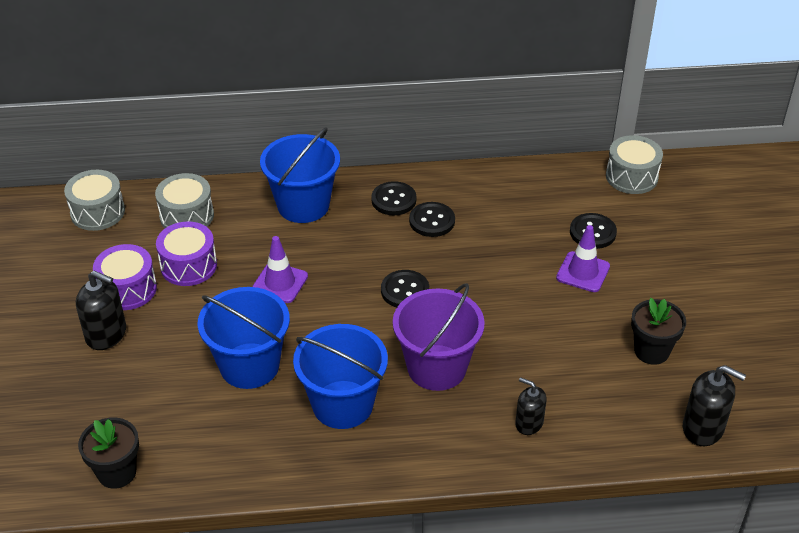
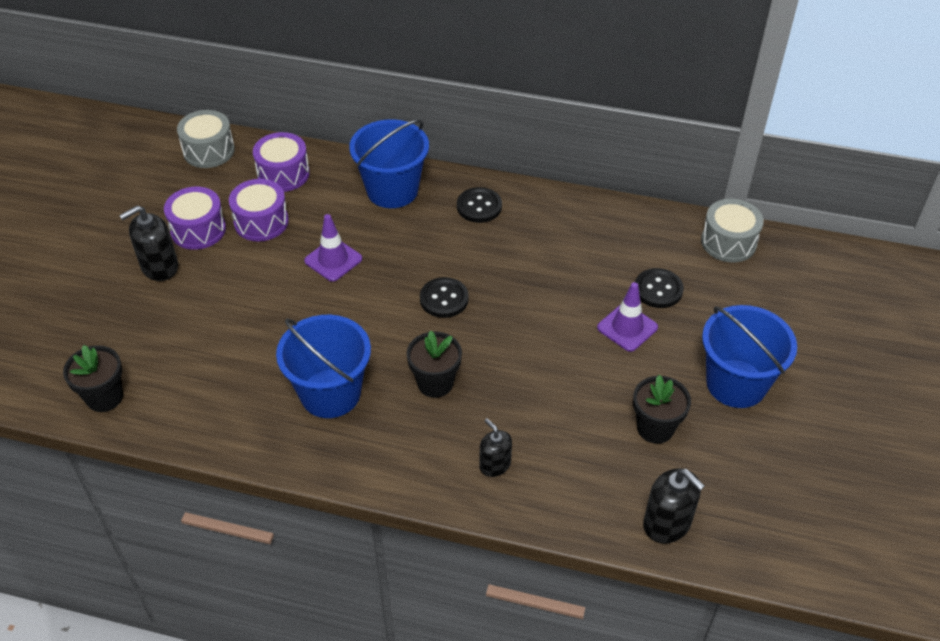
camera: 20 degrees right, 5 degrees up
black soap dispenser [76,271,126,350] -> black soap dispenser turned 105 degrees clockwise [119,206,178,281]
grey drum [155,173,214,228] -> purple drum [253,132,310,192]
blue bucket [197,287,290,389] -> blue bucket moved to [702,305,797,408]
purple bucket [393,283,485,391] -> black flower pot [407,331,462,398]
black button [409,202,455,237] -> none

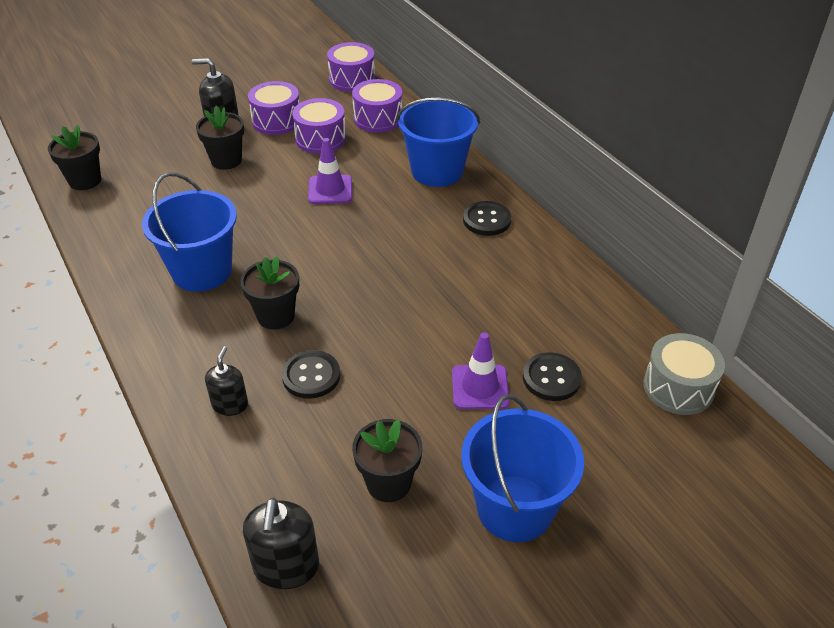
camera: 45 degrees right, 5 degrees down
grey drum [177,110,235,168] -> purple drum [327,42,375,92]
black button [420,277,469,318] -> black button moved to [282,350,340,399]
none -> black flower pot [196,106,244,170]

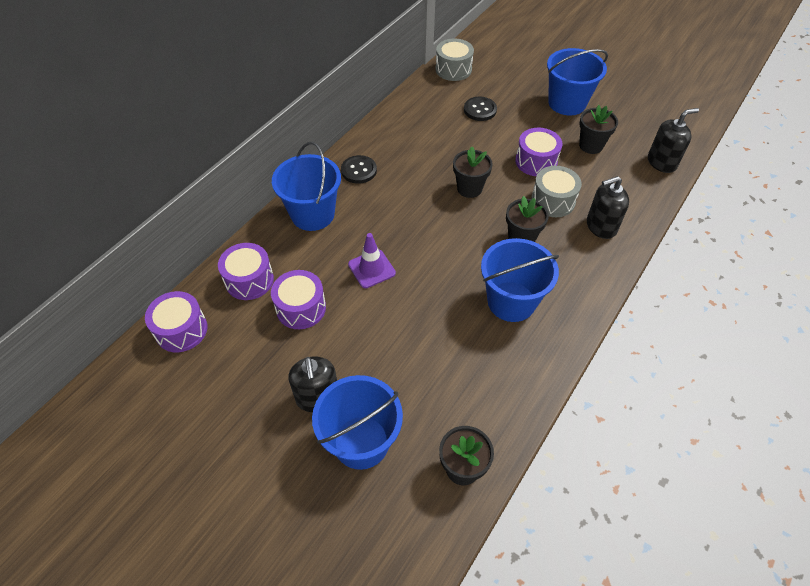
camera: 115 degrees left, 10 degrees up
black flower pot [196,106,244,170] -> black flower pot moved to [453,146,493,198]
black soap dispenser [205,346,248,416] -> black soap dispenser [587,176,629,239], size x1.53
purple drum [248,81,300,135] -> purple drum moved to [515,128,562,176]
black button [282,350,340,399] -> grey drum [531,166,582,217]
purple traffic cone [452,332,510,409] -> none
none -> blue bucket [312,375,403,470]

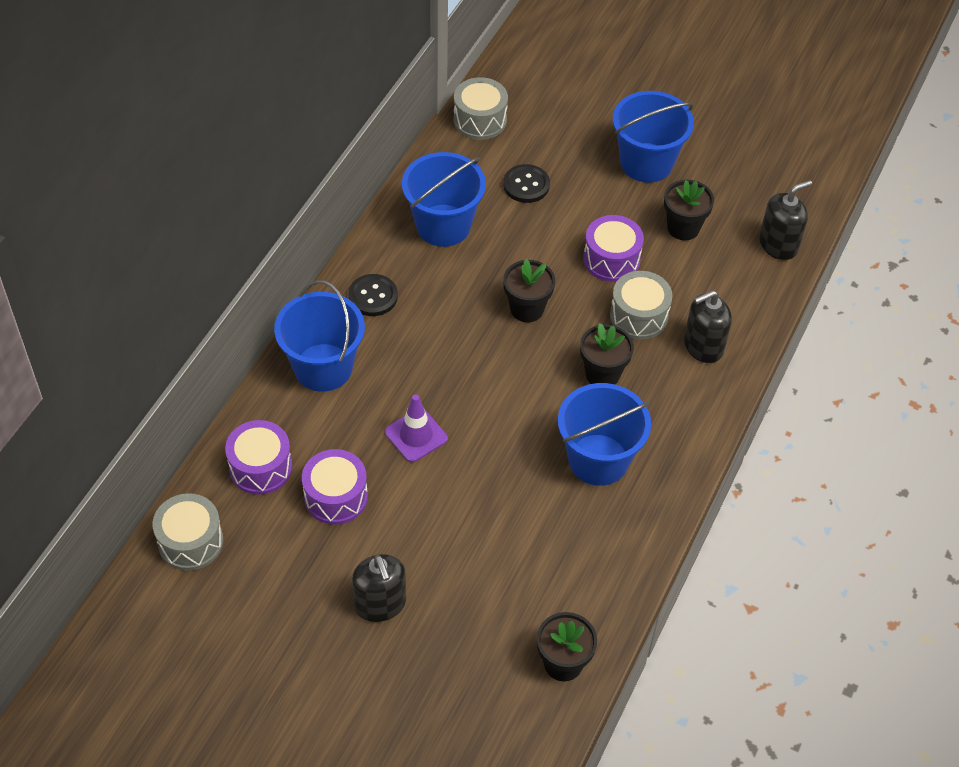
camera: 10 degrees left, 0 degrees up
purple drum [145,291,208,352] -> grey drum [153,493,223,571]
blue bucket [312,375,403,470] -> blue bucket moved to [402,152,486,247]

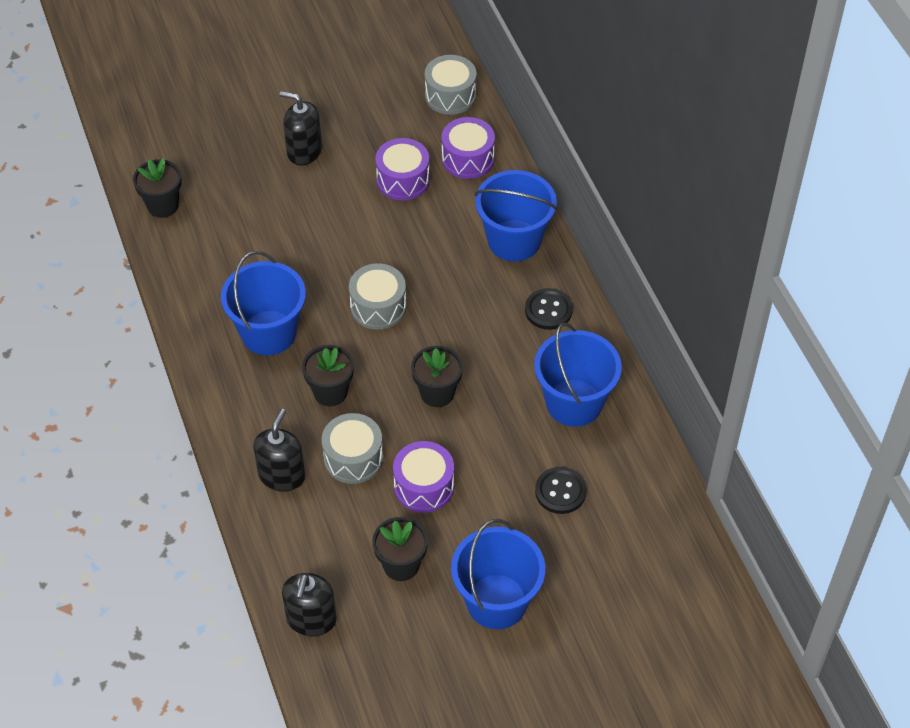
camera: 135 degrees right, 0 degrees up
purple traffic cone [385,394,448,462] -> none
grey drum [454,77,508,140] -> grey drum moved to [349,263,406,330]

